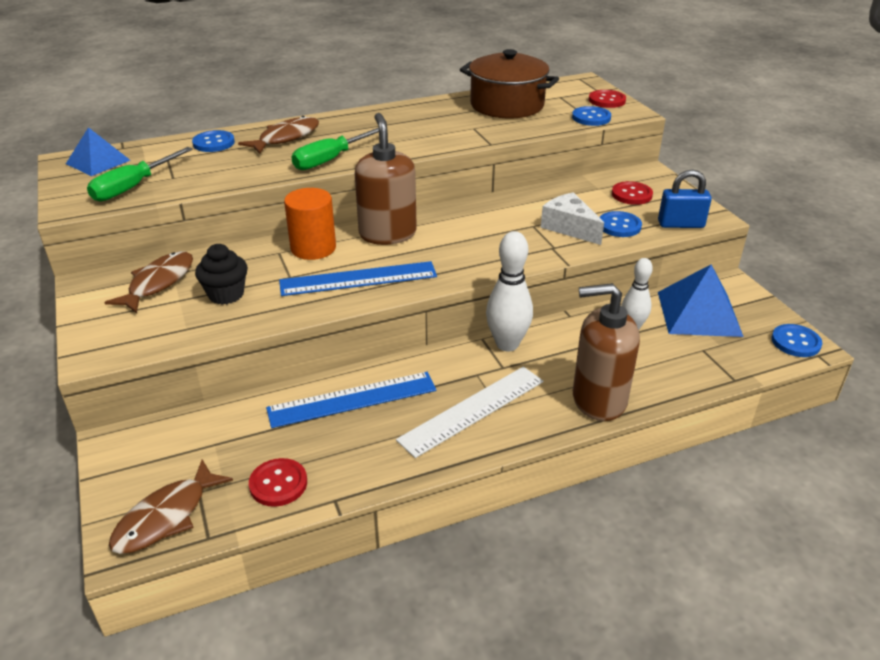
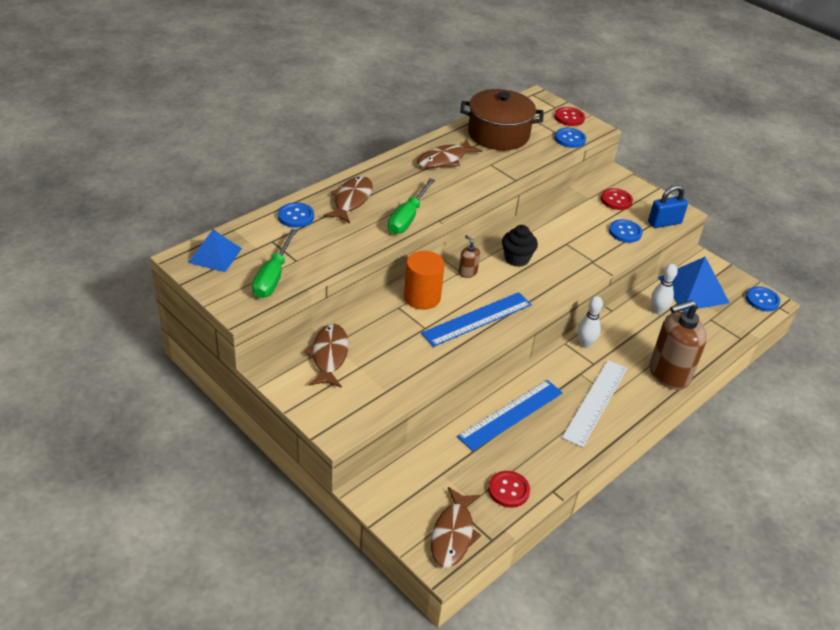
camera: 25 degrees left, 5 degrees up
black cupcake [195,244,248,305] -> black cupcake moved to [502,225,538,267]
brown soap dispenser [355,113,417,245] -> brown soap dispenser [459,235,480,278], size x0.44
white bowling pin [486,231,533,351] -> white bowling pin [578,296,603,348], size x0.65
white cheese [541,192,604,245] -> none
none -> brown fish [417,139,482,168]

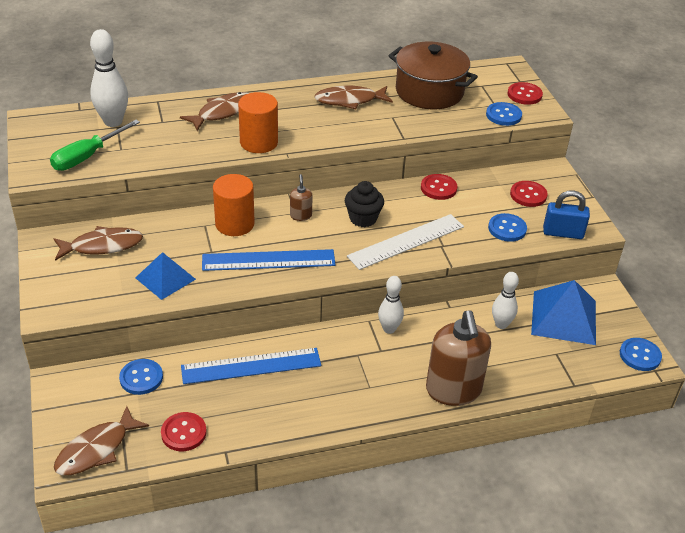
camera: 30 degrees right, 0 degrees up
blue pyramid [188,230,242,272] -> blue pyramid moved to [135,252,196,300]
blue button [278,202,314,228] -> blue button moved to [119,359,163,395]
brown fish [304,324,348,388] -> brown fish turned 45 degrees clockwise [53,226,143,261]
green screwdriver [388,178,435,234] -> orange cylinder [238,92,278,153]
white ruler [562,360,627,447] -> white ruler moved to [347,214,464,270]
brown soap dispenser [650,300,707,390] -> brown soap dispenser turned 105 degrees counterclockwise [426,310,491,406]
none -> white bowling pin [90,29,128,127]
none -> red button [421,174,458,200]

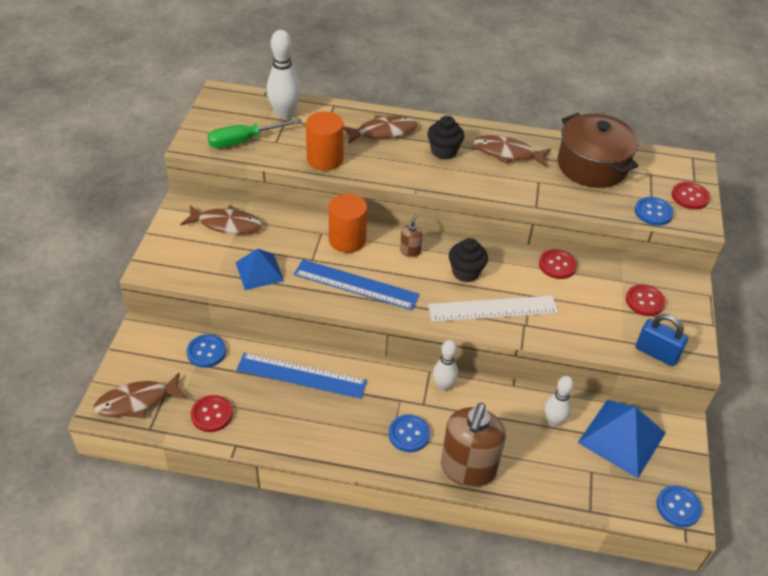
camera: 25 degrees right, 5 degrees up
orange cylinder [238,92,278,153] -> orange cylinder moved to [306,111,344,170]
blue button [488,213,527,242] -> blue button moved to [389,414,430,452]
none -> black cupcake [427,116,464,160]

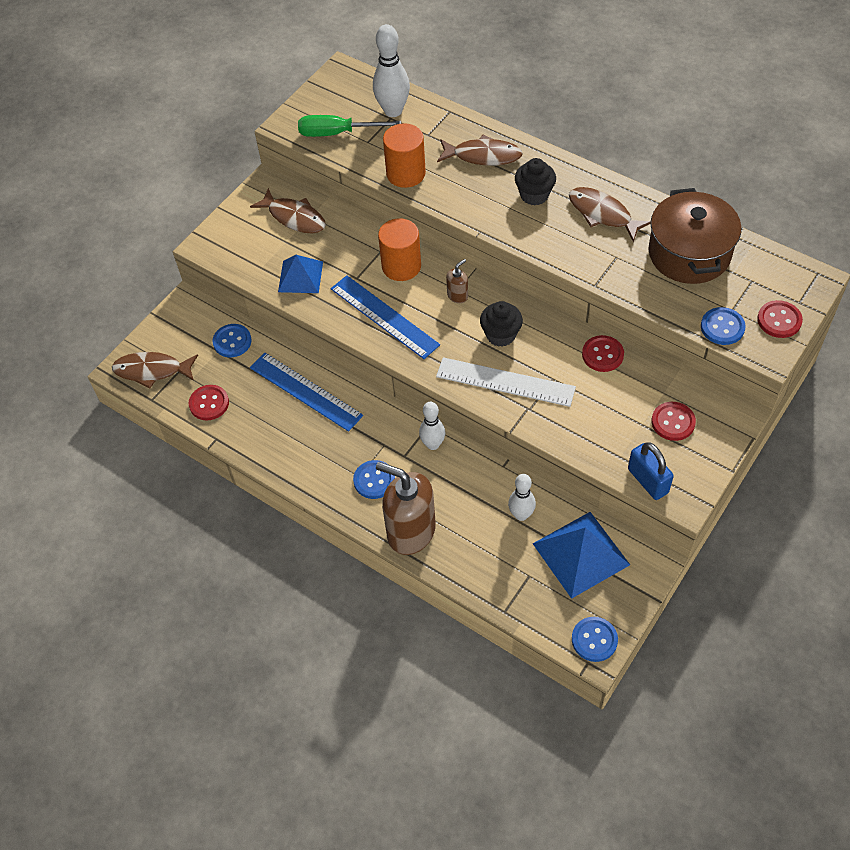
camera: 30 degrees right, 10 degrees up
brown soap dispenser [441,403,506,487] -> brown soap dispenser turned 75 degrees clockwise [376,462,436,555]

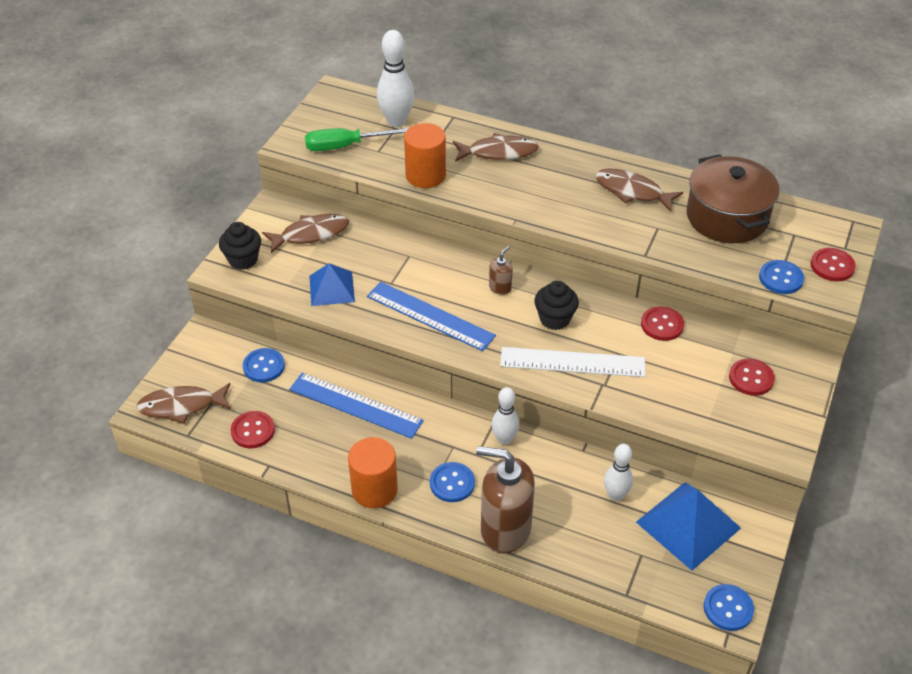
camera: 15 degrees left, 10 degrees down
brown fish [250,188,326,233] -> brown fish turned 45 degrees counterclockwise [262,214,349,253]
orange cylinder [378,218,421,281] -> orange cylinder moved to [348,437,398,508]
black cupcake [515,158,556,205] -> black cupcake moved to [219,222,261,270]
blue padlock [628,442,674,500] -> none

